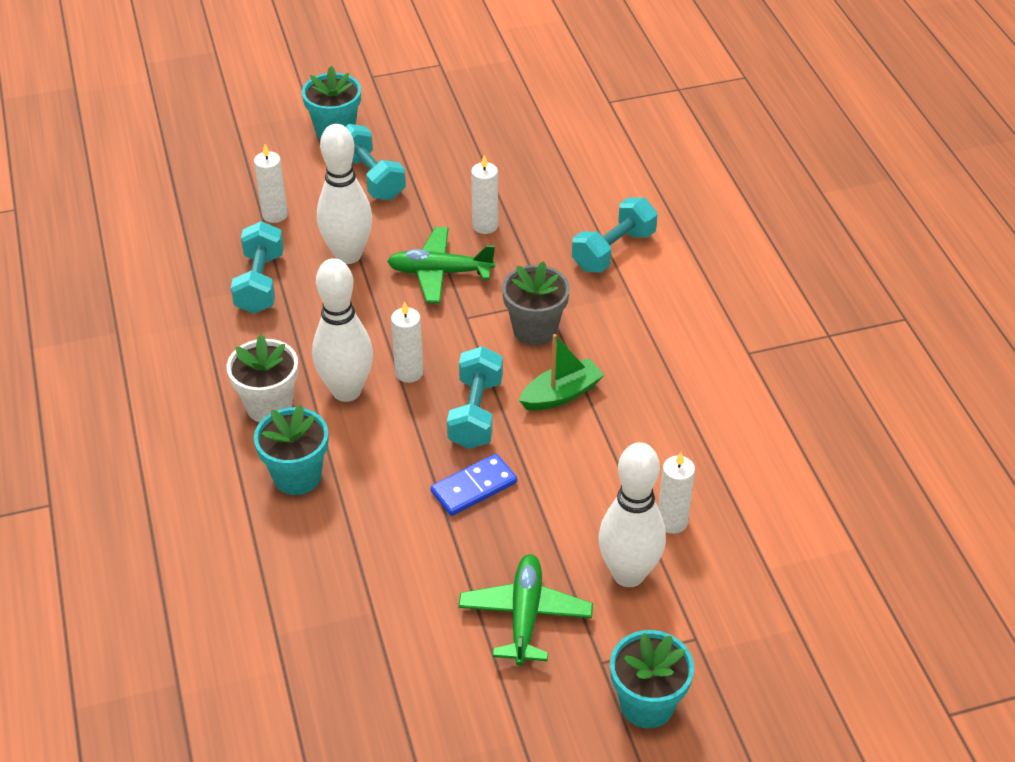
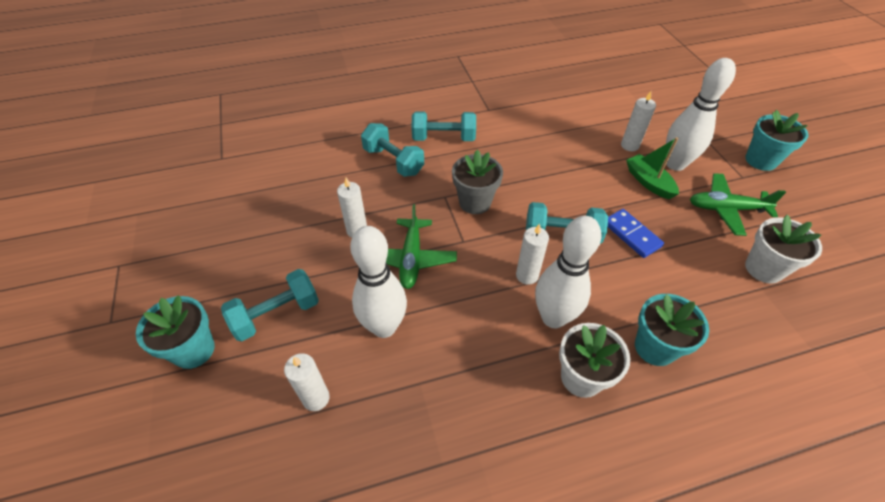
camera: 90 degrees left, 5 degrees up
turquoise dumbbell [231,221,284,314] -> turquoise dumbbell moved to [411,111,476,141]
green boat [519,334,604,410] -> green boat moved to [626,137,679,199]
none -> white flower pot [745,215,822,283]

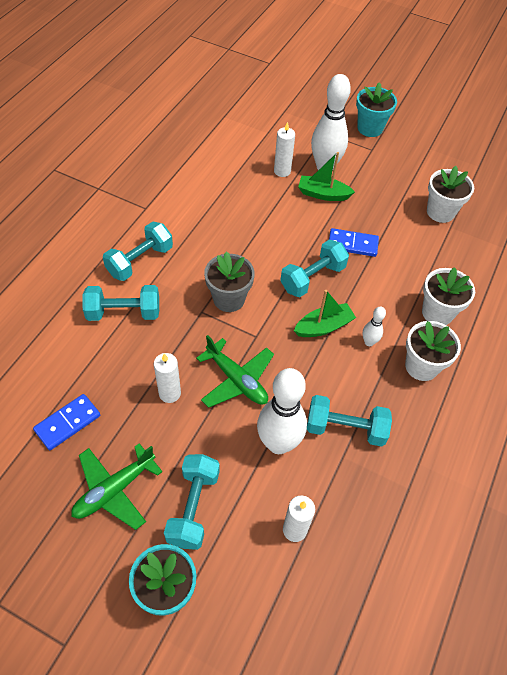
camera: 50 degrees left, 5 degrees up
white candle [516,223,549,285] -> green boat [294,290,356,337]
white bowling pin [535,216,602,328] -> white bowling pin [363,306,386,346], size x0.46
turquoise flower pot [635,294,709,366] -> white flower pot [422,267,475,325]
green plane [690,173,786,236] -> green plane moved to [71,443,163,530]
none -> blue domino [33,394,100,450]
none -> turquoise dumbbell [307,395,392,447]

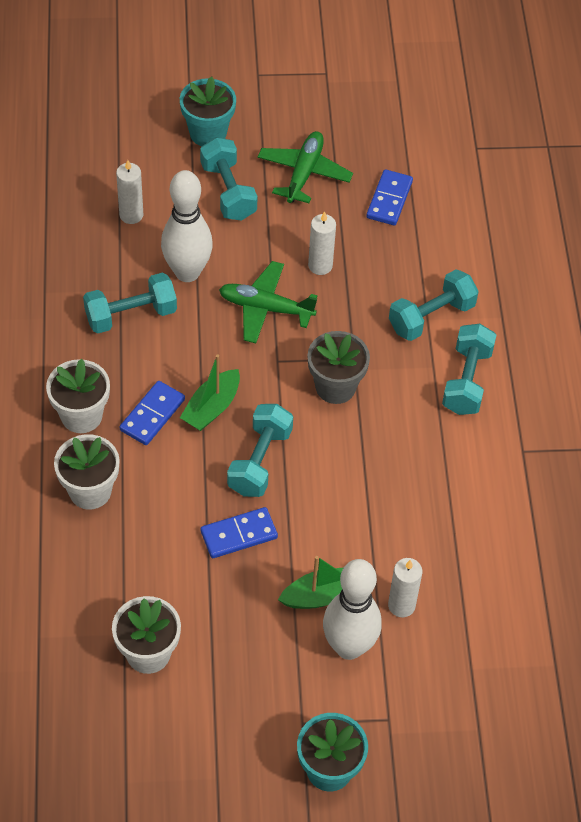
camera: 150 degrees right, 0 degrees up
white bowling pin [363,306,386,346] -> blue domino [120,381,185,445]

